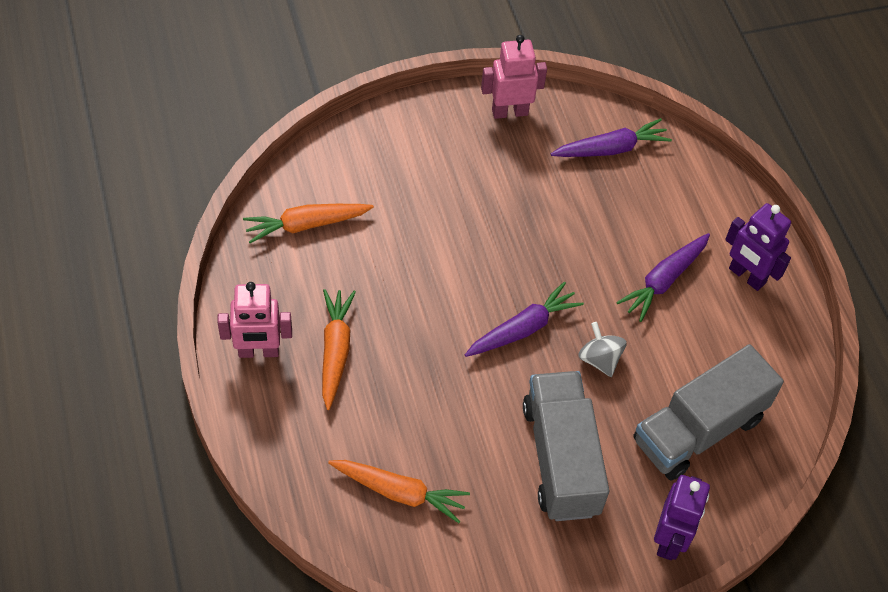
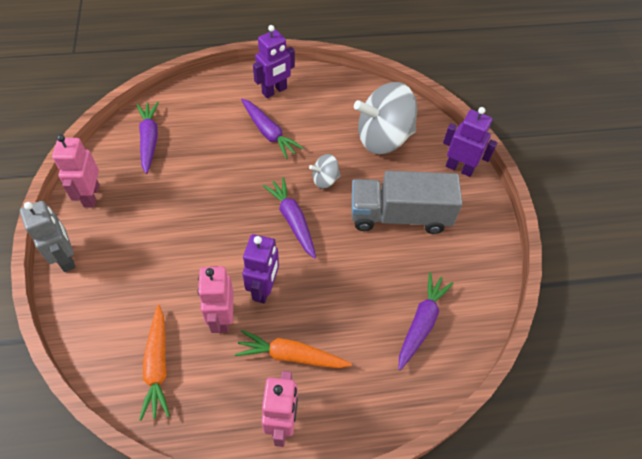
camera: 80 degrees left, 0 degrees up
orange carrot [328,460,470,523] -> purple carrot [398,272,454,370]
grey truck [633,344,784,481] -> grey spinning top [354,82,417,154]
none -> grey robot [20,201,76,272]
none -> pink robot [198,266,234,333]
none -> purple robot [242,234,279,303]

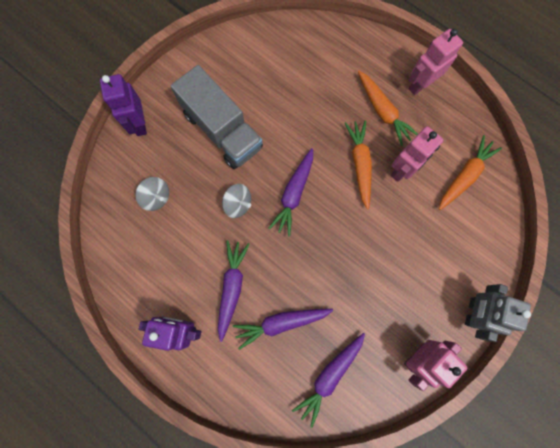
camera: 130 degrees left, 20 degrees up
purple robot [242,234,279,303] -> orange carrot [344,120,372,209]
grey spinning top [354,82,417,154] -> grey spinning top [135,177,169,211], size x0.46
purple carrot [398,272,454,370] -> purple carrot moved to [233,309,333,350]

